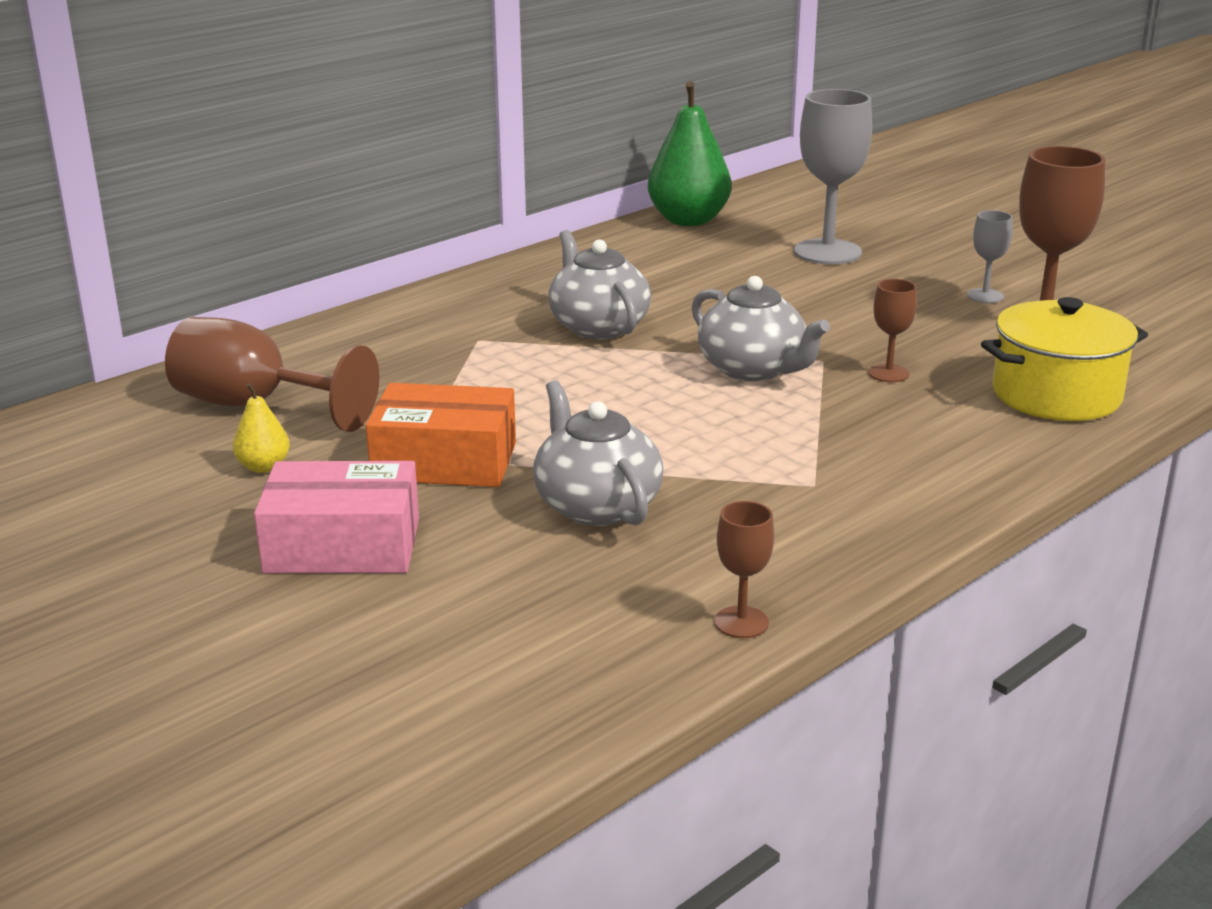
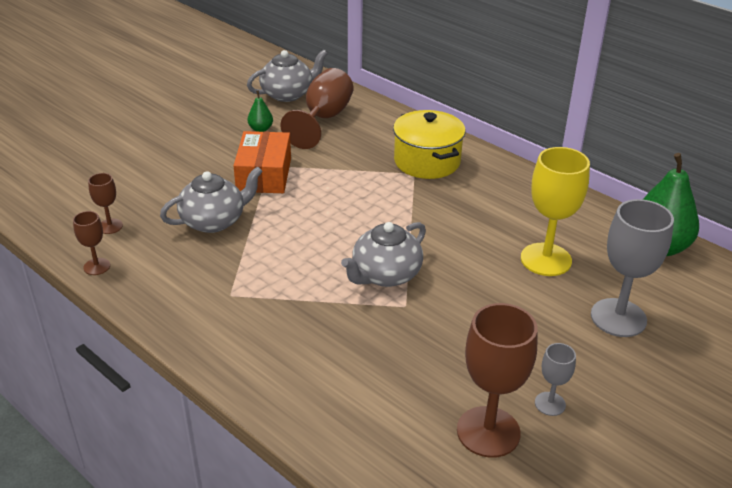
camera: 85 degrees right, 10 degrees up
yellow pear [233,383,290,473] -> green pear [248,90,273,132]
pink box [254,461,419,573] -> none
grey teapot [548,230,651,339] -> grey teapot moved to [247,50,328,102]
brown goblet [868,279,917,382] -> brown goblet moved to [88,173,123,234]
yellow pot [981,297,1148,421] -> yellow pot moved to [393,110,466,179]
none -> yellow goblet [521,147,590,276]

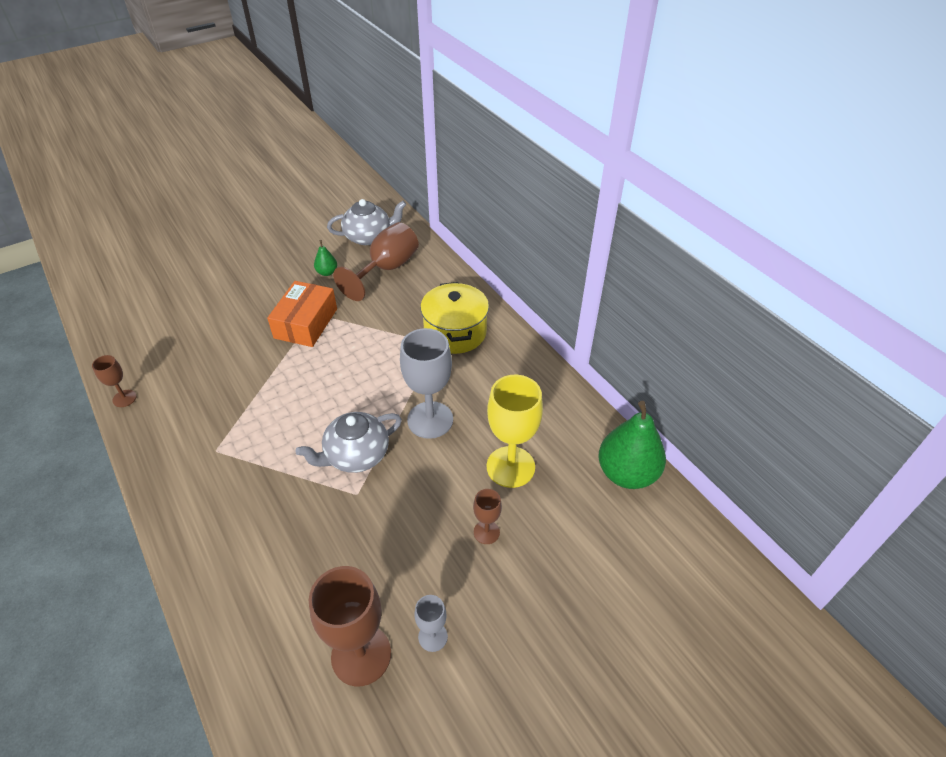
camera: 15 degrees right, 10 degrees up
brown goblet [88,173,123,234] -> brown goblet moved to [473,489,502,544]
grey teapot [160,166,263,233] -> none
grey goblet [591,199,674,337] -> grey goblet moved to [400,328,453,439]

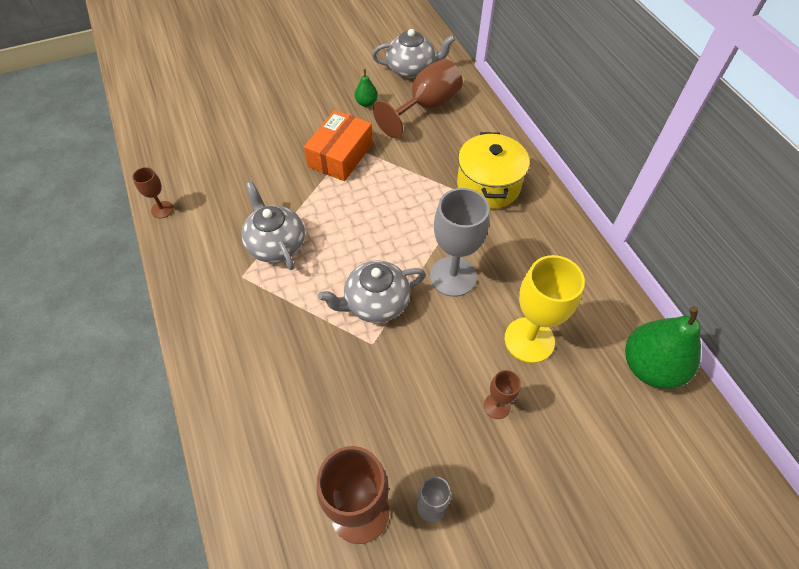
camera: 10 degrees right, 10 degrees up
none -> grey teapot [241,182,305,270]

